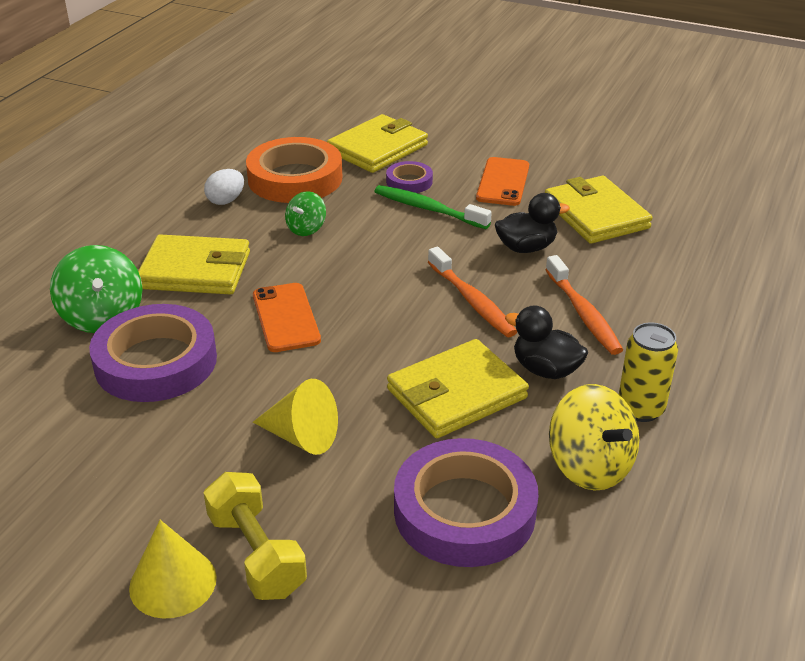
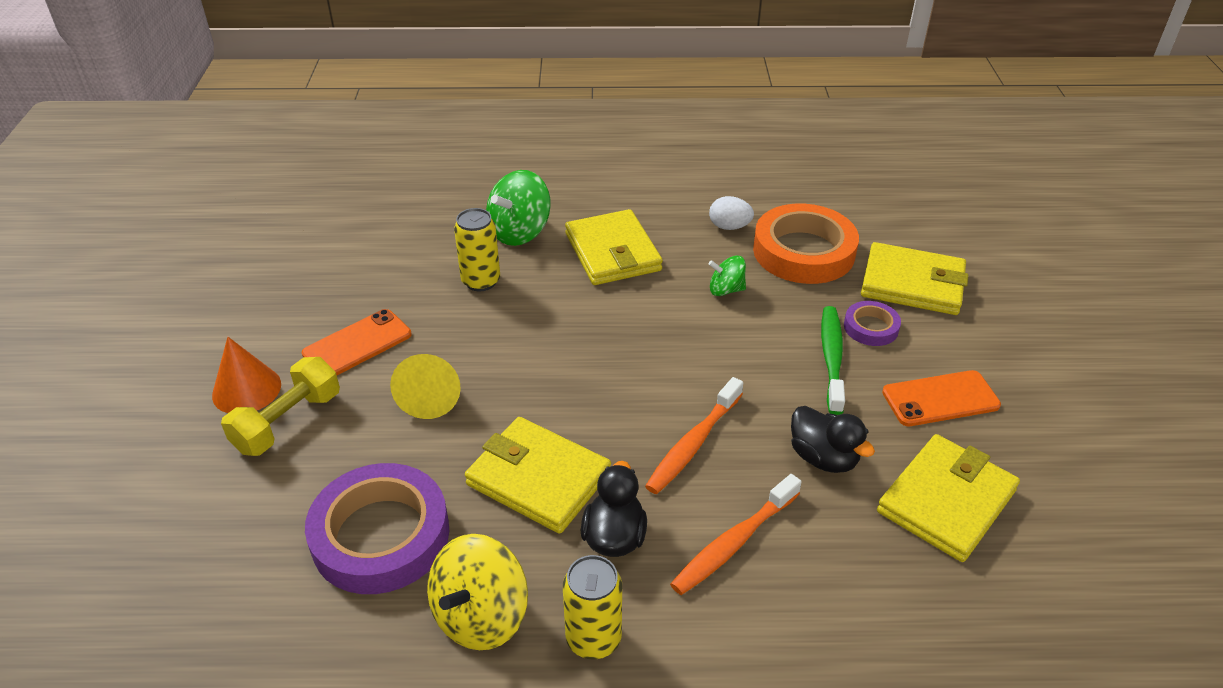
camera: 65 degrees right, 5 degrees up
purple tape [89,304,217,402] -> yellow can [454,208,500,291]
yellow cone [129,520,217,619] -> orange cone [212,337,281,413]
orange phone [253,283,321,352] -> orange phone moved to [302,309,412,375]

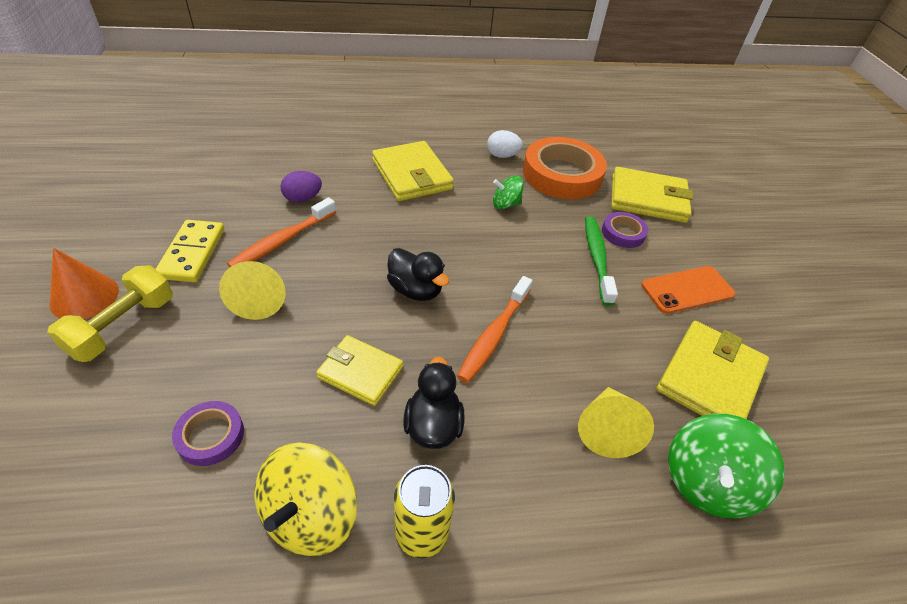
camera: 10 degrees left, 5 degrees up
orange phone [302,309,412,375] -> yellow domino [155,220,224,282]
purple tape [305,463,449,594] -> purple tape [172,401,244,466], size x0.49
yellow can [454,208,500,291] -> purple egg [280,171,322,202]
yellow wallet [465,417,611,534] -> yellow wallet [316,335,403,406], size x0.65
green spinning top [486,170,551,246] -> green spinning top moved to [668,414,785,519]
orange toothbrush [670,474,802,595] -> orange toothbrush moved to [227,197,336,267]
black duck [791,406,875,473] -> black duck moved to [387,248,449,301]
none -> yellow cone [578,387,654,458]

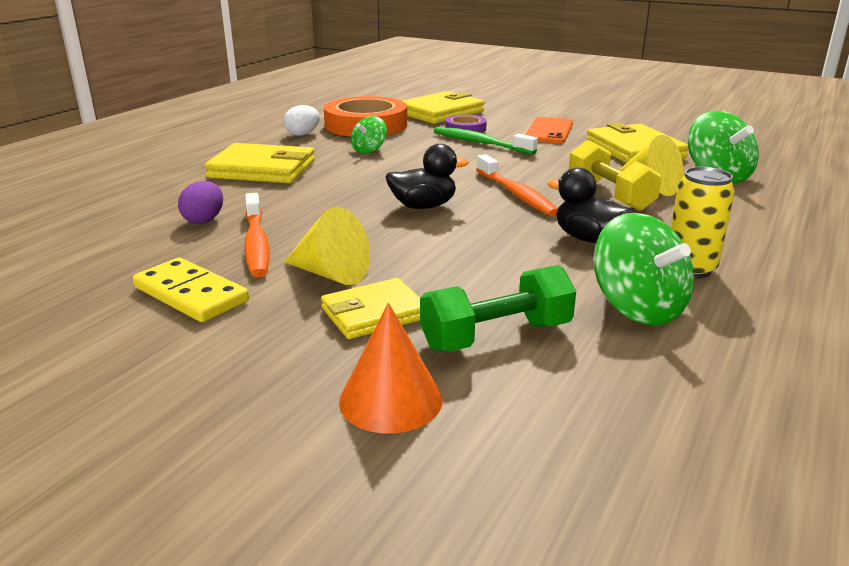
camera: 50 degrees left, 20 degrees down
yellow dumbbell [47,266,173,362] -> yellow dumbbell moved to [569,140,662,211]
orange cone [49,248,119,319] -> orange cone moved to [339,303,442,434]
purple tape [172,401,244,466] -> green dumbbell [420,265,576,352]
yellow spinning top [255,443,357,556] -> green spinning top [593,213,694,325]
yellow wallet [316,335,403,406] -> yellow wallet moved to [321,278,420,339]

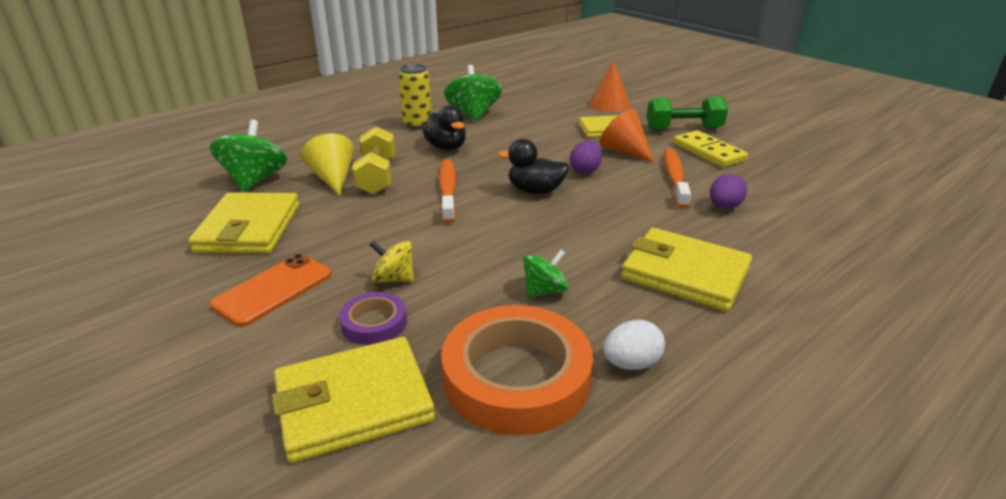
camera: 160 degrees left, 5 degrees up
yellow cone [284,207,370,285] -> orange cone [599,108,654,163]
green dumbbell [420,265,576,352] -> green dumbbell moved to [647,96,728,130]
green toothbrush [434,127,538,155] -> yellow spinning top [369,241,414,282]
none -> purple egg [570,141,602,174]

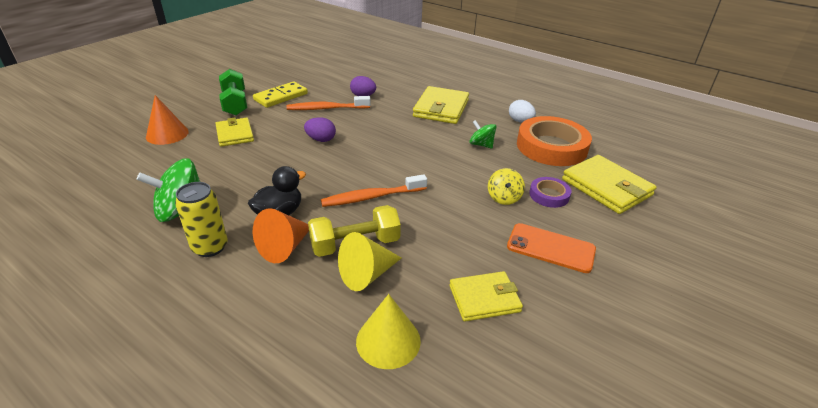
camera: 105 degrees left, 5 degrees up
yellow wallet [188,192,299,254] -> yellow wallet [449,271,523,322], size x0.65
green spinning top [210,119,287,192] -> yellow cone [356,294,421,369]
black duck [498,139,570,194] -> none
orange cone [599,108,654,163] -> orange cone moved to [253,208,309,263]

